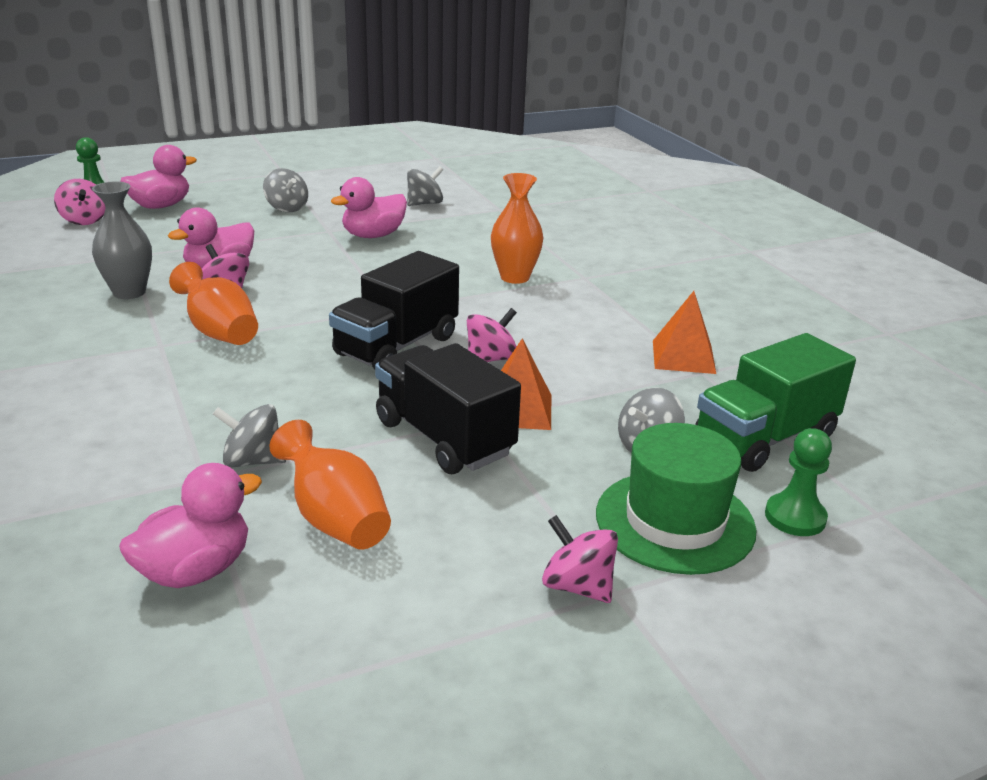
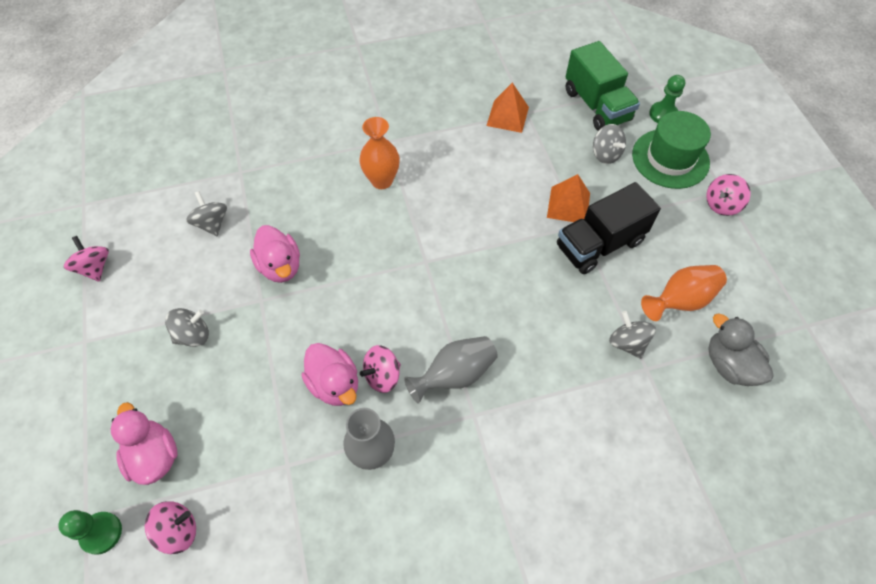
camera: 80 degrees left, 30 degrees up
pink duck [119,463,262,588] -> grey duck [708,313,773,386]
orange vase [169,262,258,345] -> grey vase [404,336,498,404]
grey spinning top [213,404,286,468] -> grey spinning top turned 135 degrees clockwise [609,311,656,359]
black truck [329,251,459,369] -> none
pink spinning top [467,308,517,362] -> pink spinning top moved to [64,236,109,282]

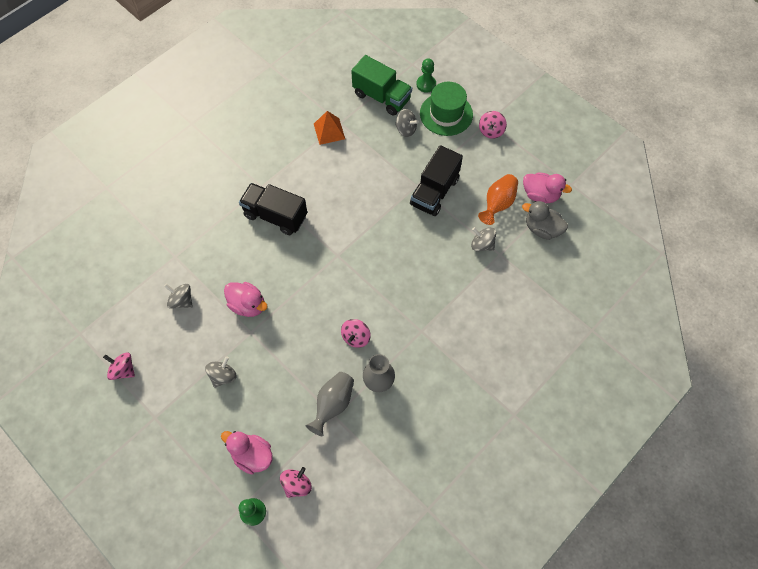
camera: 30 degrees left, 5 degrees up
pink duck [301,343,358,406] -> pink duck moved to [523,172,572,203]
orange vase [359,117,400,189] -> black truck [239,183,307,235]
grey vase [404,336,498,404] -> grey vase moved to [306,372,354,436]
orange pyramid [547,174,590,222] -> none

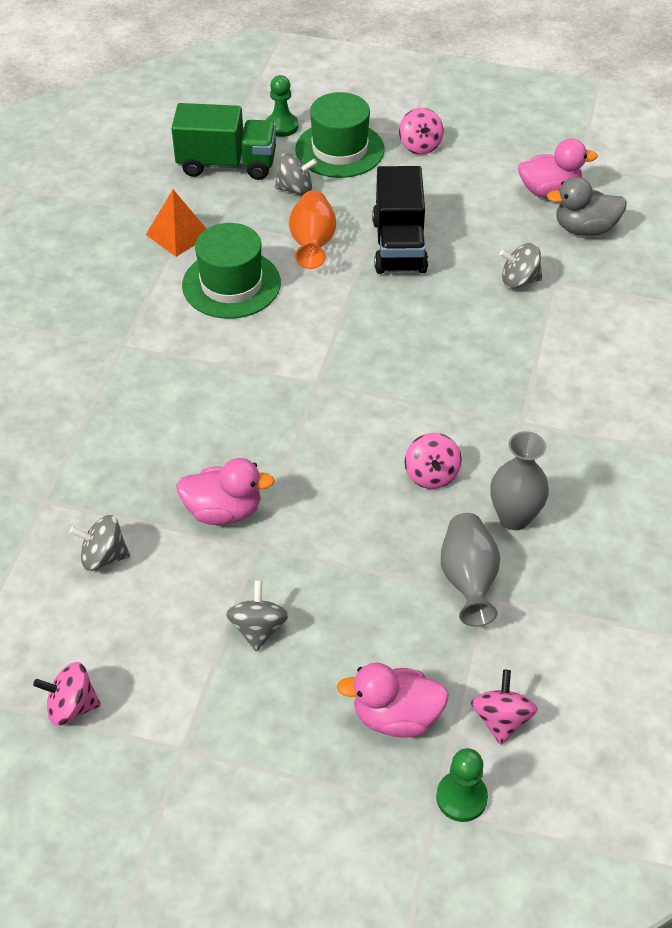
camera: 30 degrees left, 15 degrees down
black truck [239,183,307,235] -> none
orange vase [478,174,518,225] -> orange vase moved to [289,191,336,269]
none -> green hat [182,223,281,319]

